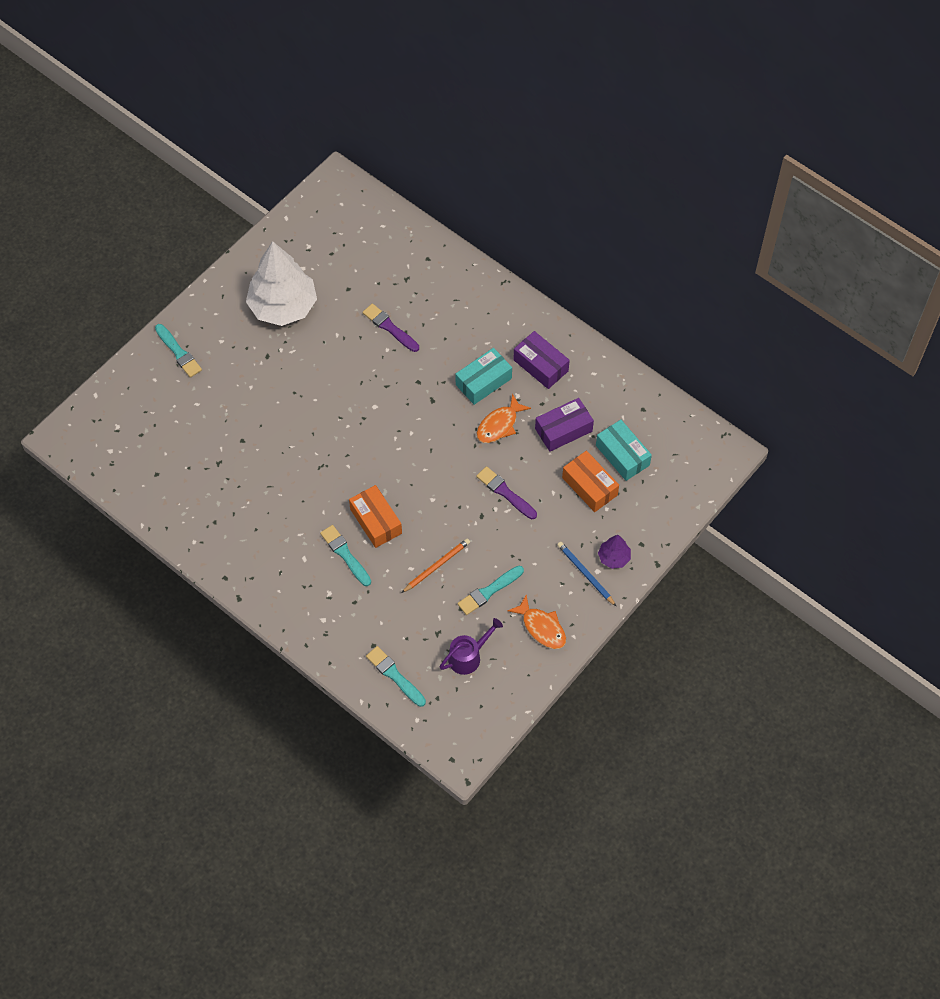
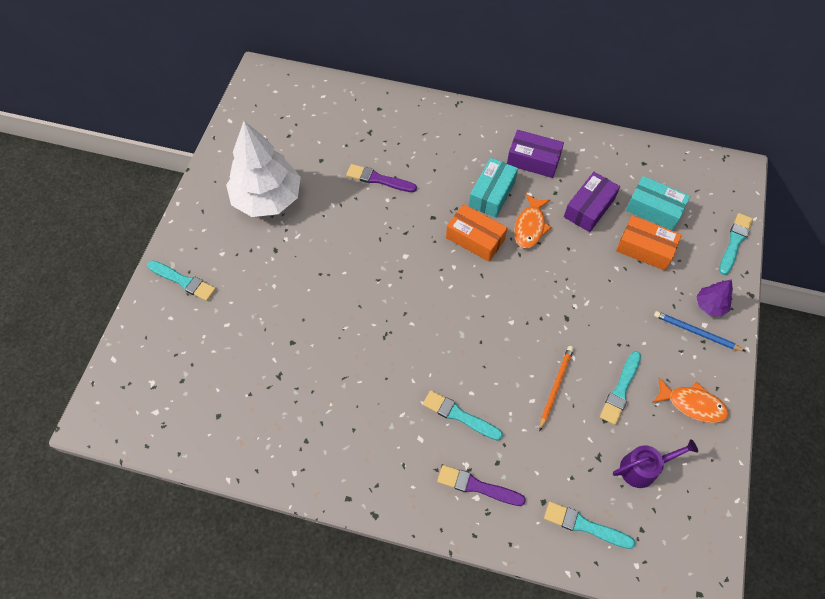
camera: 25 degrees left, 0 degrees up
orange box [349,485,402,548] -> orange box moved to [446,204,507,262]
purple watering can [439,618,503,675] -> purple watering can turned 45 degrees clockwise [613,439,698,488]
purple brush [476,466,537,519] -> purple brush moved to [437,465,526,506]
none -> turquoise brush [719,213,753,275]

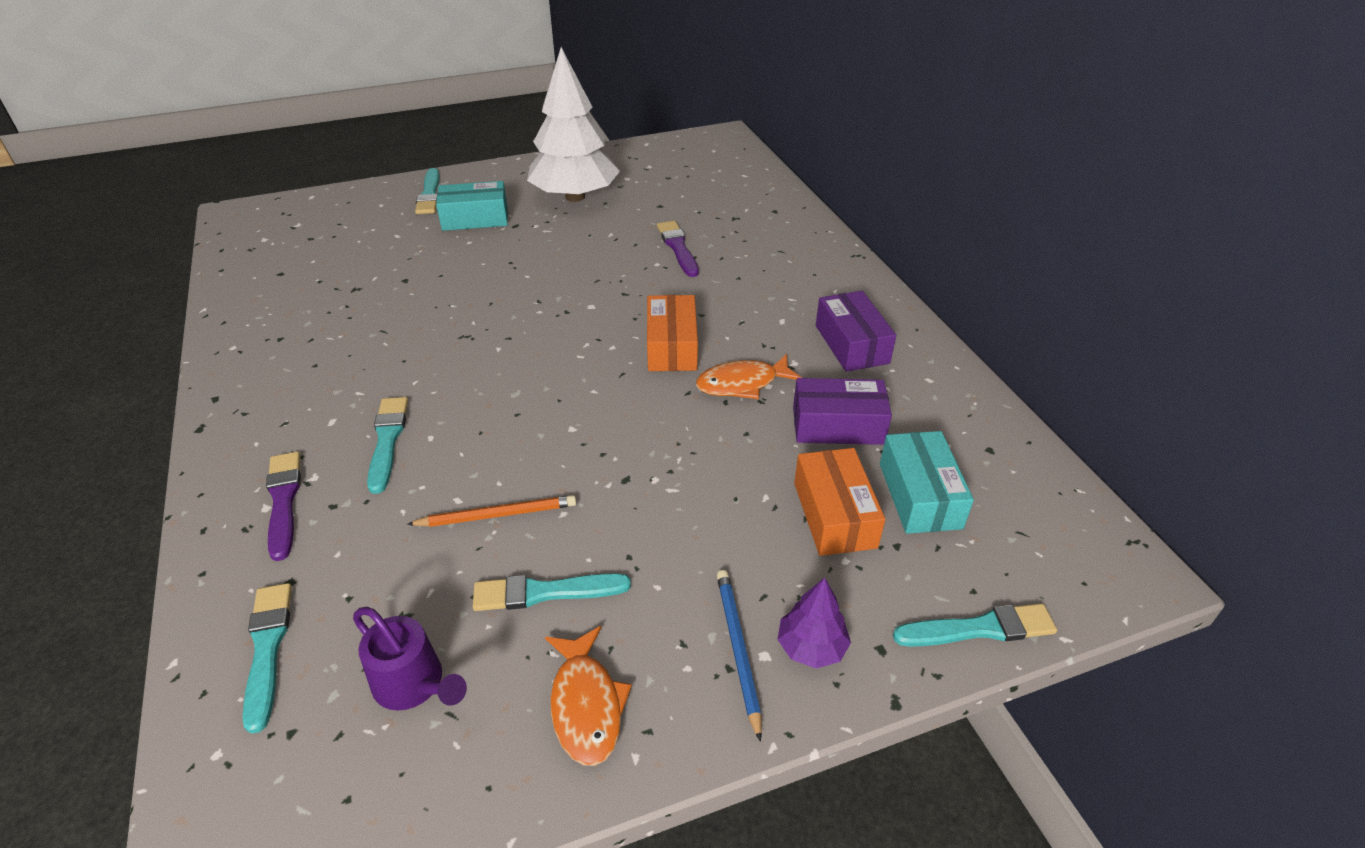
camera: 55 degrees right, 20 degrees down
turquoise box [469,158,518,218] -> turquoise box moved to [436,181,508,231]

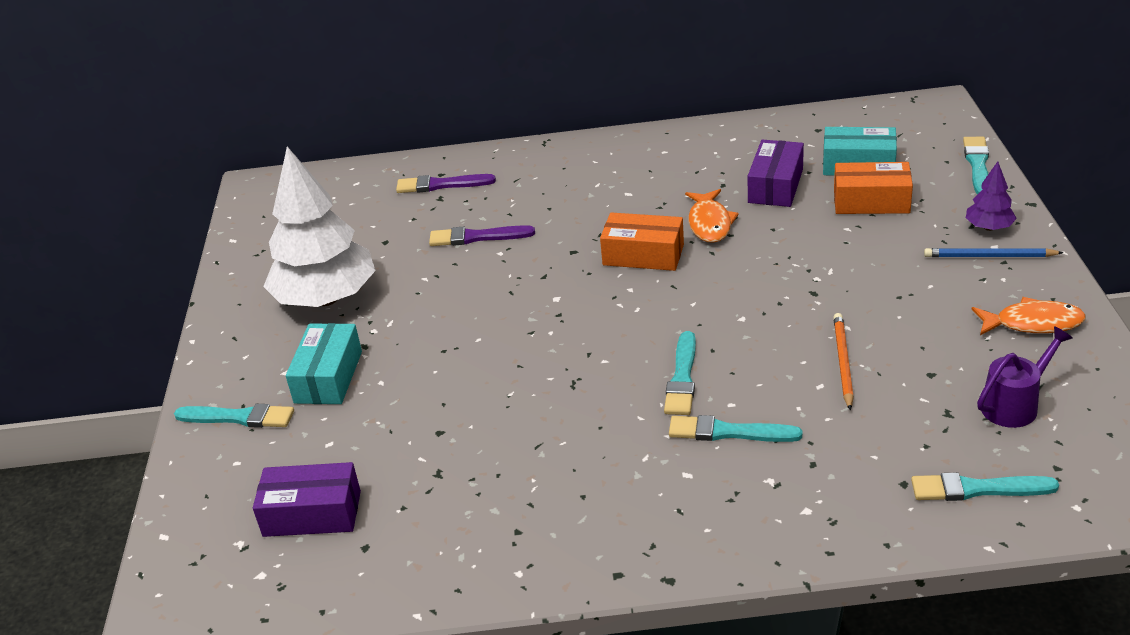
camera: 70 degrees left, 5 degrees down
purple brush [266,452,301,561] -> purple brush moved to [396,174,496,193]
turquoise brush [473,573,631,611] -> turquoise brush moved to [664,331,696,415]
purple box [816,291,896,372] -> purple box moved to [253,462,361,537]

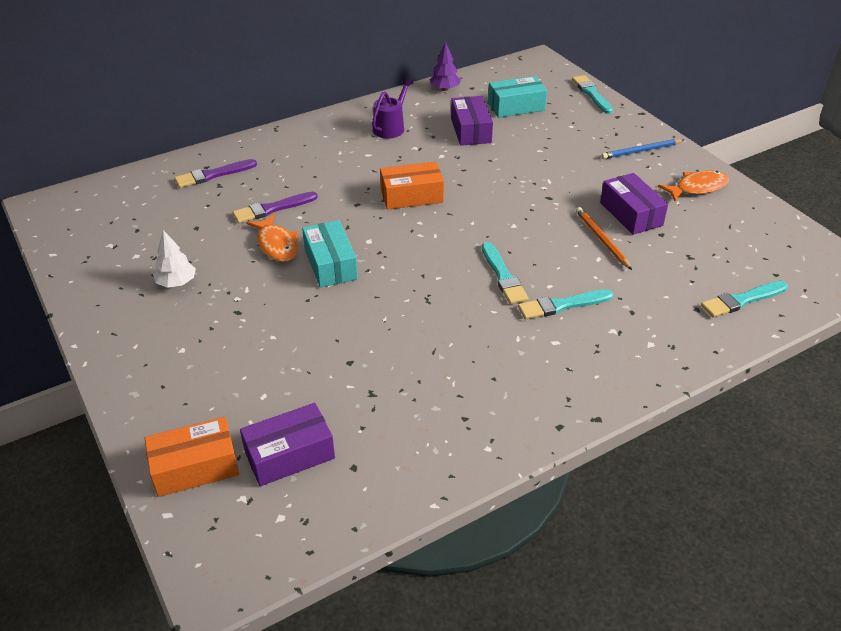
camera: 30 degrees left, 5 degrees up
turquoise brush [174,404,294,428] -> none
white tree [263,147,376,307] -> white tree [153,230,196,288], size x0.44
turquoise box [286,323,362,404] -> turquoise box moved to [302,220,358,288]
orange fish [685,189,739,243] -> orange fish moved to [246,214,298,262]
orange box [834,162,913,214] -> orange box moved to [144,417,239,497]
purple tree [966,162,1017,231] -> purple tree moved to [430,42,461,91]
purple watering can [977,326,1073,428] -> purple watering can moved to [372,78,413,139]
none -> purple box [600,173,668,235]

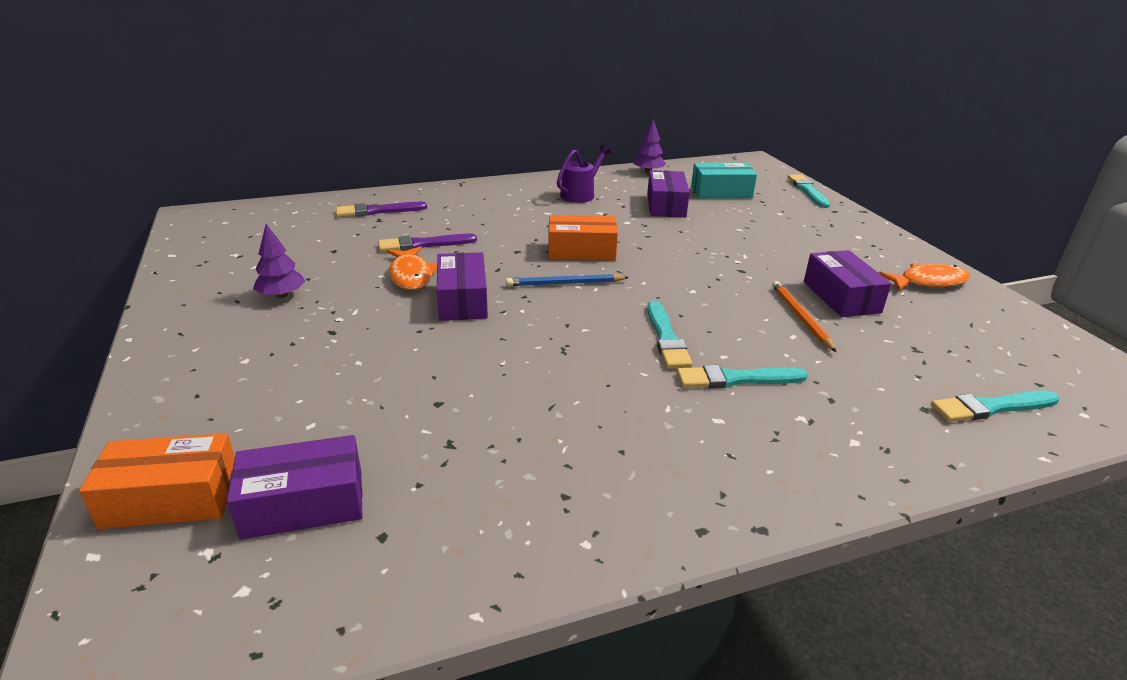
camera: 10 degrees right, 10 degrees down
white tree [153,230,196,288] -> purple tree [253,224,305,298]
turquoise box [302,220,358,288] -> purple box [436,252,488,321]
blue pencil [601,139,684,159] -> blue pencil moved to [506,274,629,287]

